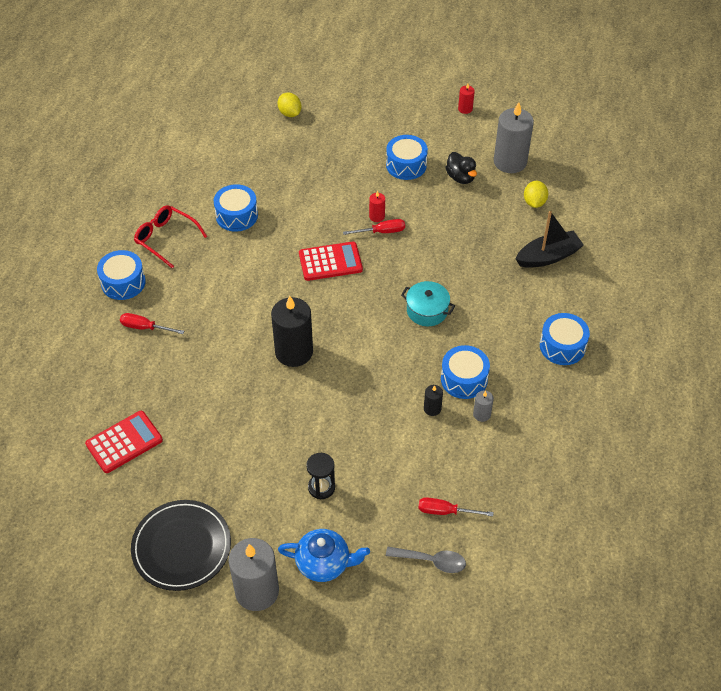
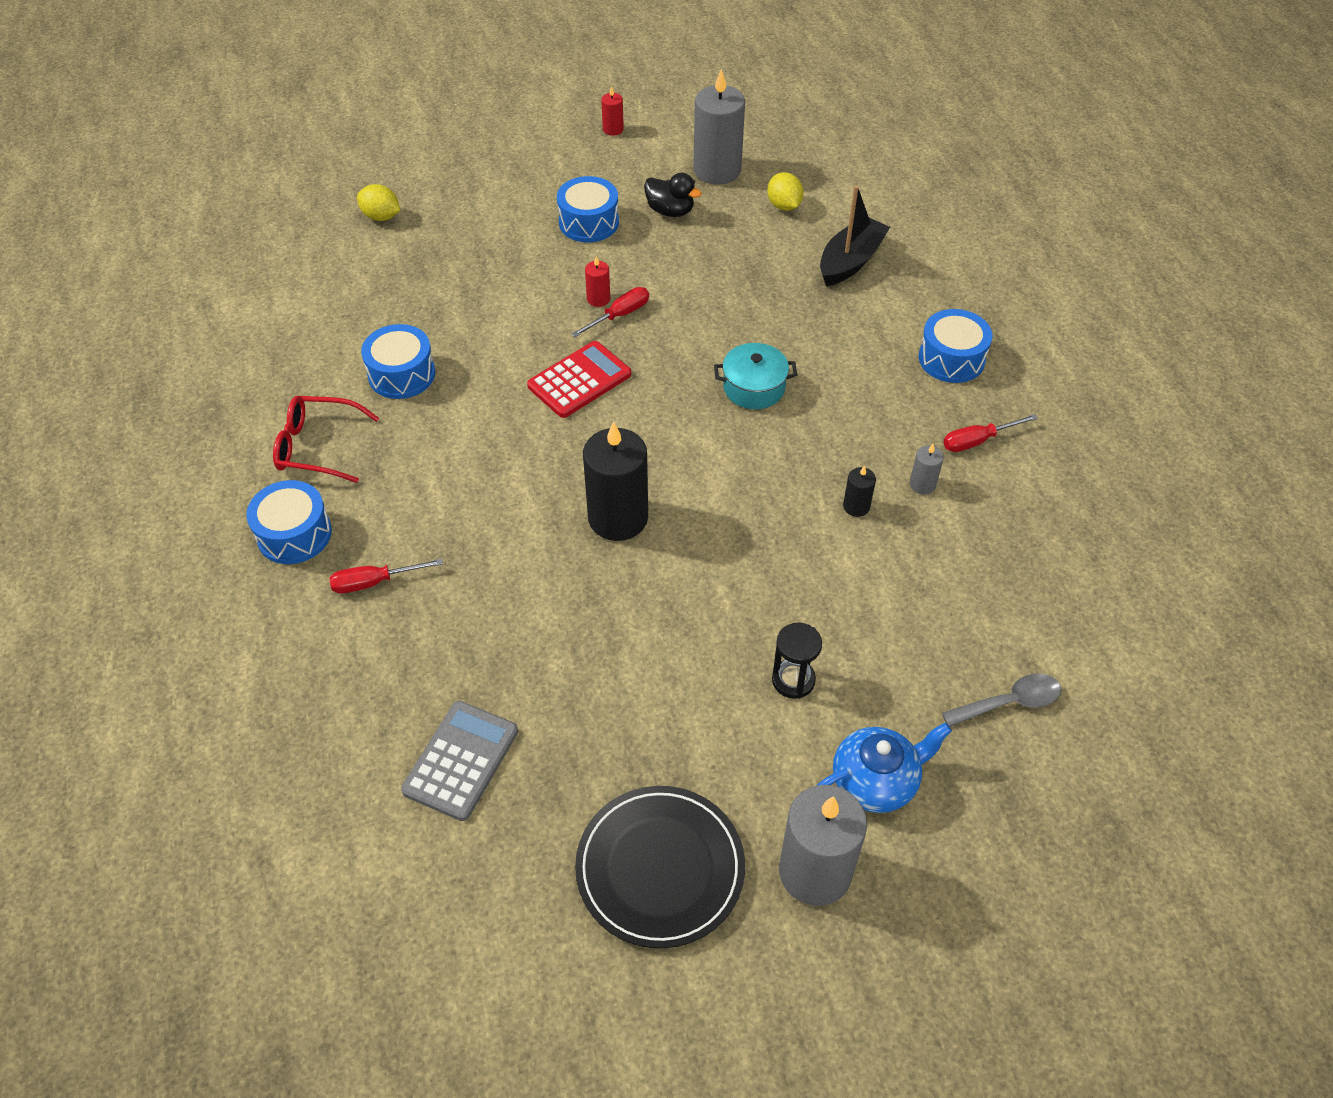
camera: 30 degrees left, 0 degrees up
red calculator [85,411,163,473] -> grey calculator [401,701,518,821]
red screwdriver [418,497,494,516] -> red screwdriver moved to [943,414,1038,452]
blue drum [441,345,490,399] -> none

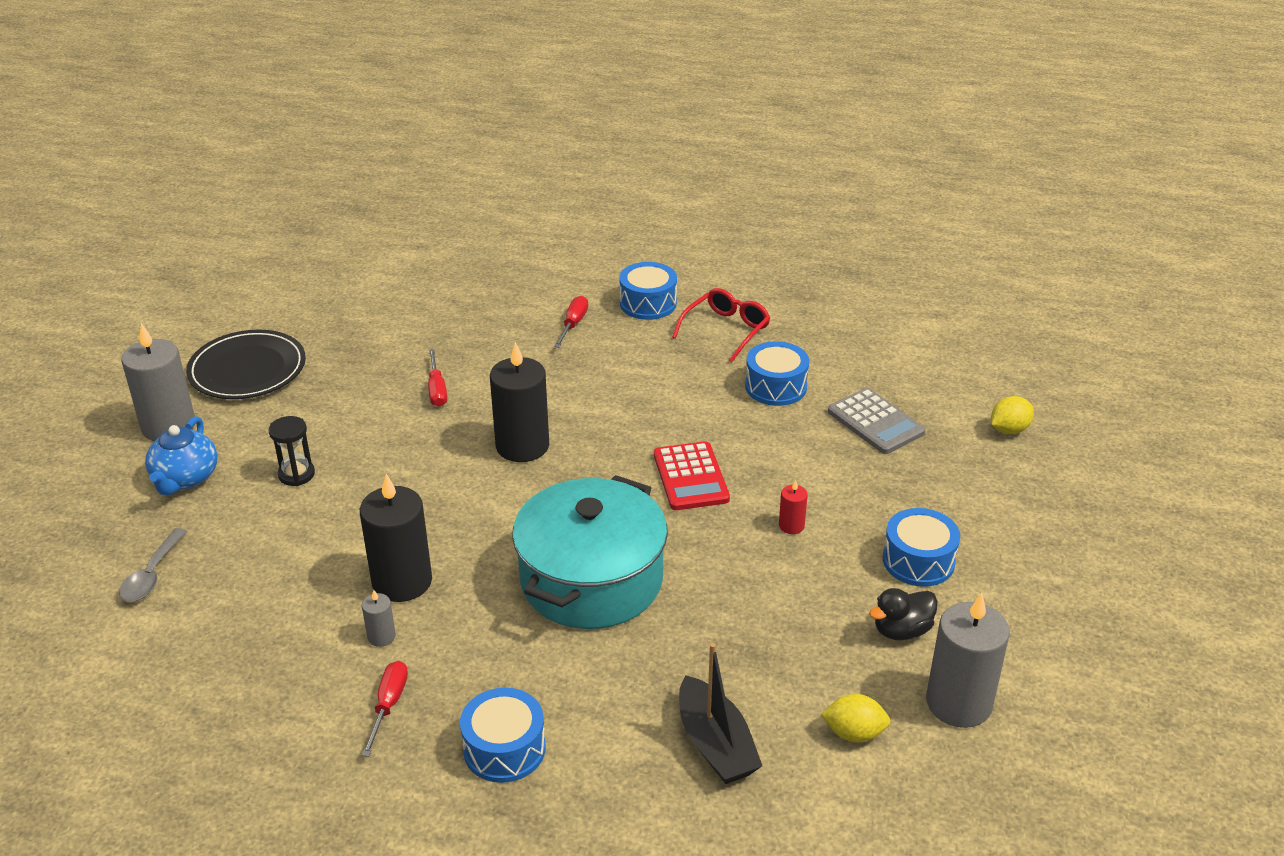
camera: 120 degrees right, 15 degrees down
grey calculator [401,701,518,821] -> grey calculator moved to [828,388,925,454]
red screwdriver [571,287,649,337] -> red screwdriver moved to [428,349,447,407]
red candle [601,86,624,136] -> none
turquoise pot [714,343,797,409] -> turquoise pot [512,475,668,629], size x2.14
black candle [843,465,876,517] -> black candle [360,474,432,602], size x2.22

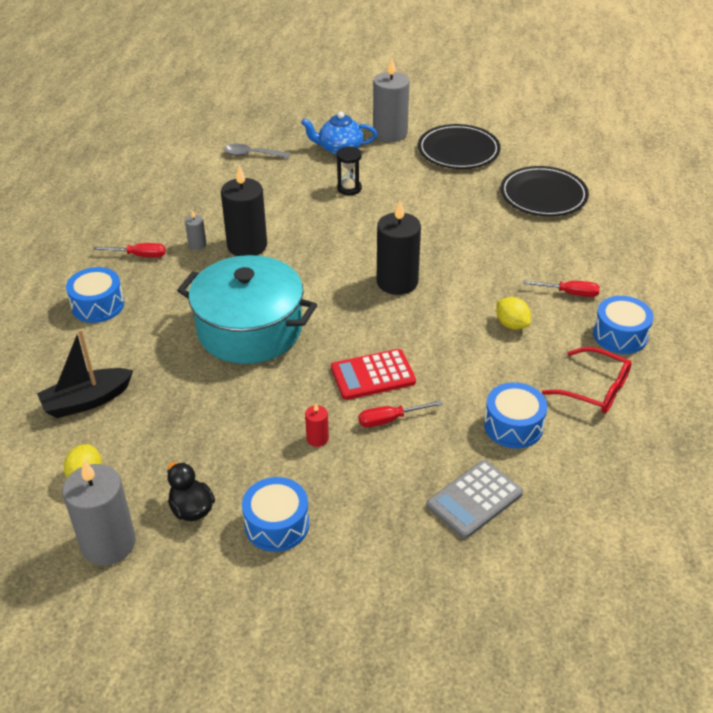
camera: 85 degrees right, 5 degrees up
red screwdriver [428,349,447,407] -> red screwdriver moved to [359,401,442,427]
yellow lemon [991,396,1034,434] -> yellow lemon moved to [496,297,531,330]
none -> black plate [500,166,589,217]

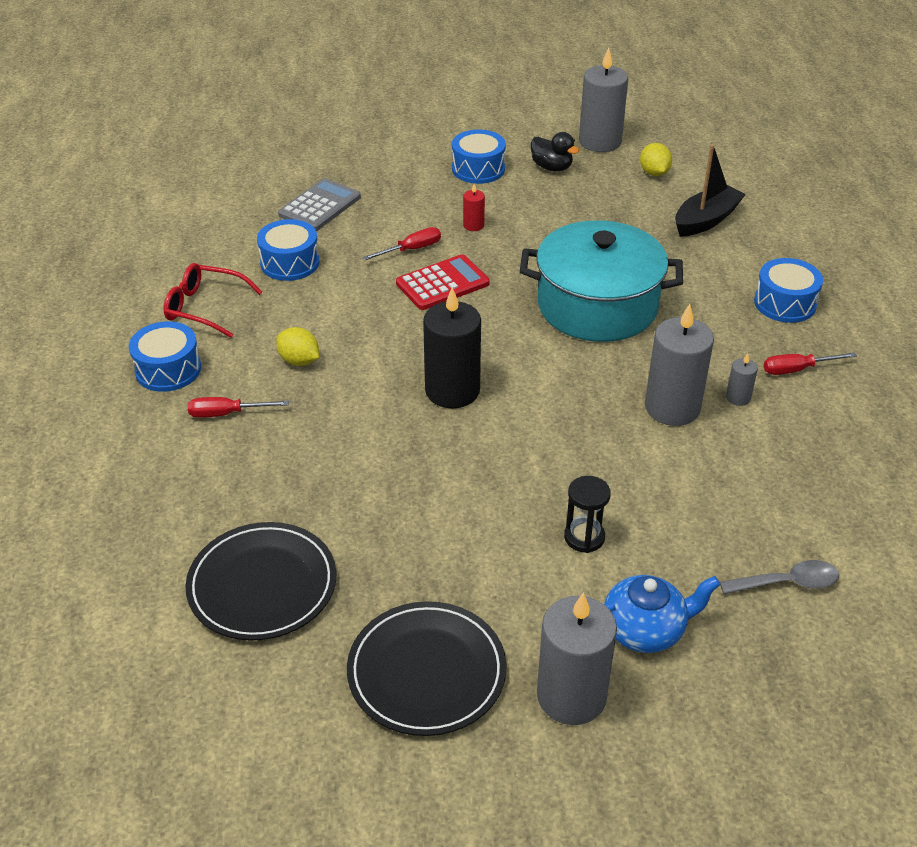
camera: 165 degrees right, 0 degrees up
black candle [221,165,267,256] -> grey candle [645,304,714,426]

